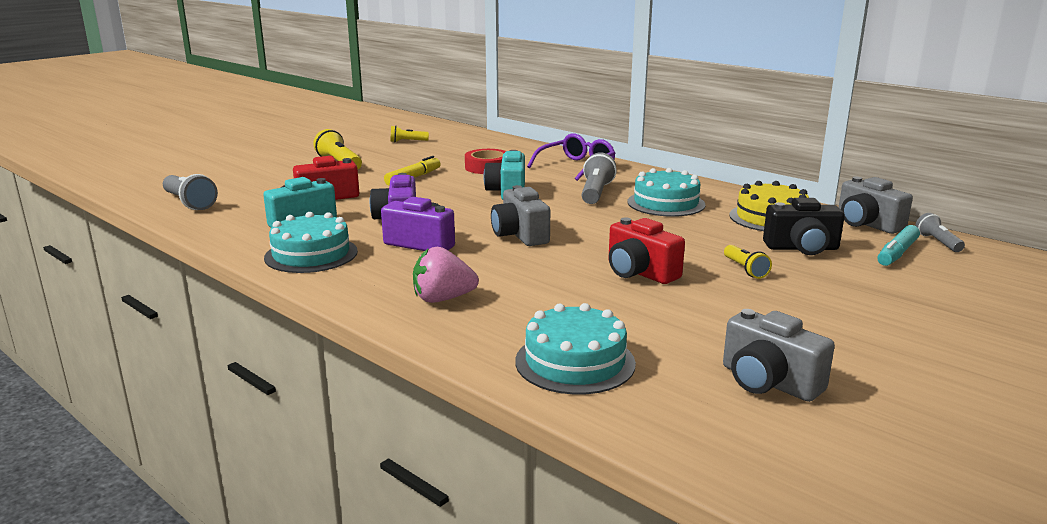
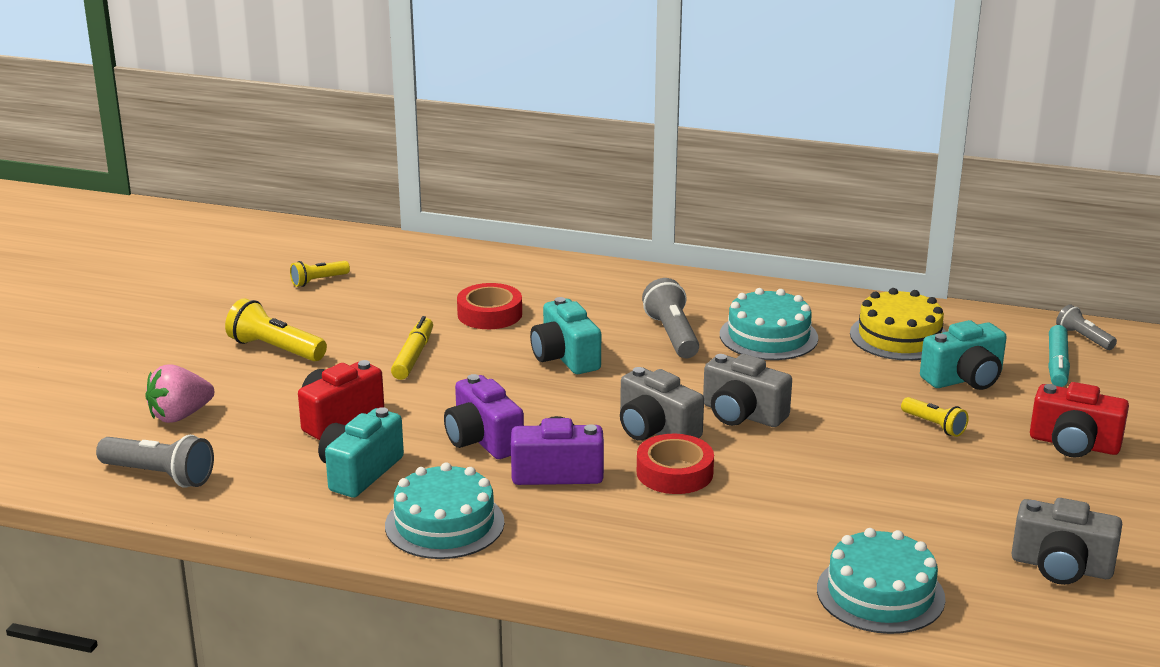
camera: 25 degrees left, 5 degrees up
pink strawberry [413,247,479,303] -> pink strawberry moved to [146,364,214,423]
purple glasses [527,133,615,181] -> none
red camera [609,217,685,284] -> red camera moved to [1030,382,1129,458]
black camera [763,198,845,255] -> turquoise camera [920,320,1007,390]
grey camera [839,176,913,234] -> grey camera moved to [703,354,792,427]
none -> red tape [637,434,714,494]

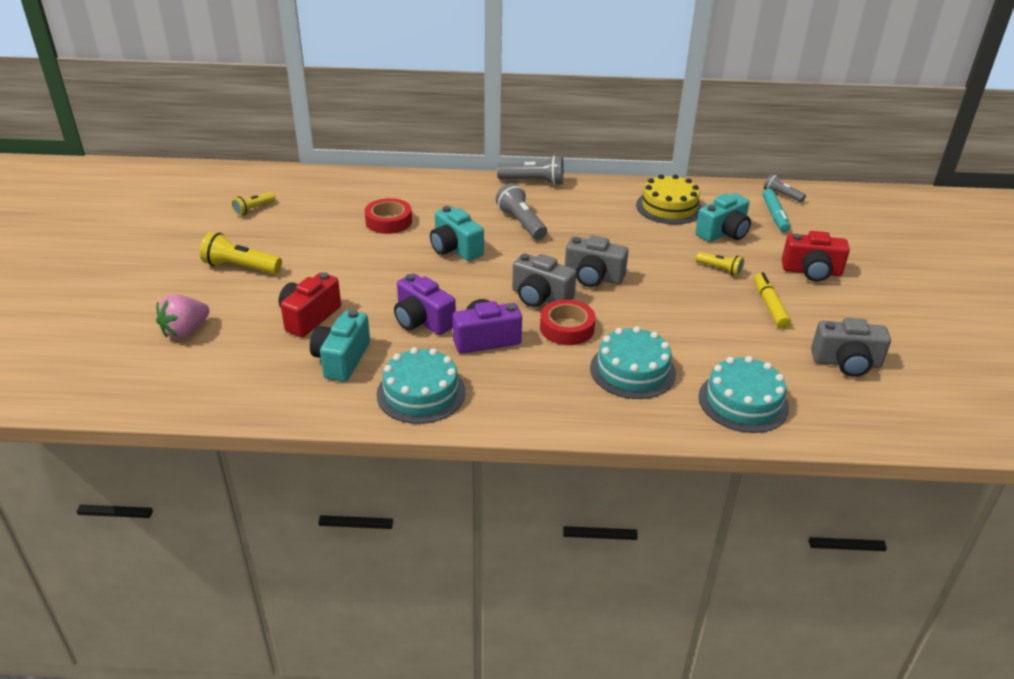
camera: 15 degrees left, 10 degrees up
grey flashlight [96,435,214,487] -> grey flashlight moved to [497,156,564,186]
yellow marker [391,316,433,380] -> yellow marker moved to [754,272,791,329]
turquoise cake [720,288,818,360] -> turquoise cake moved to [590,326,676,399]

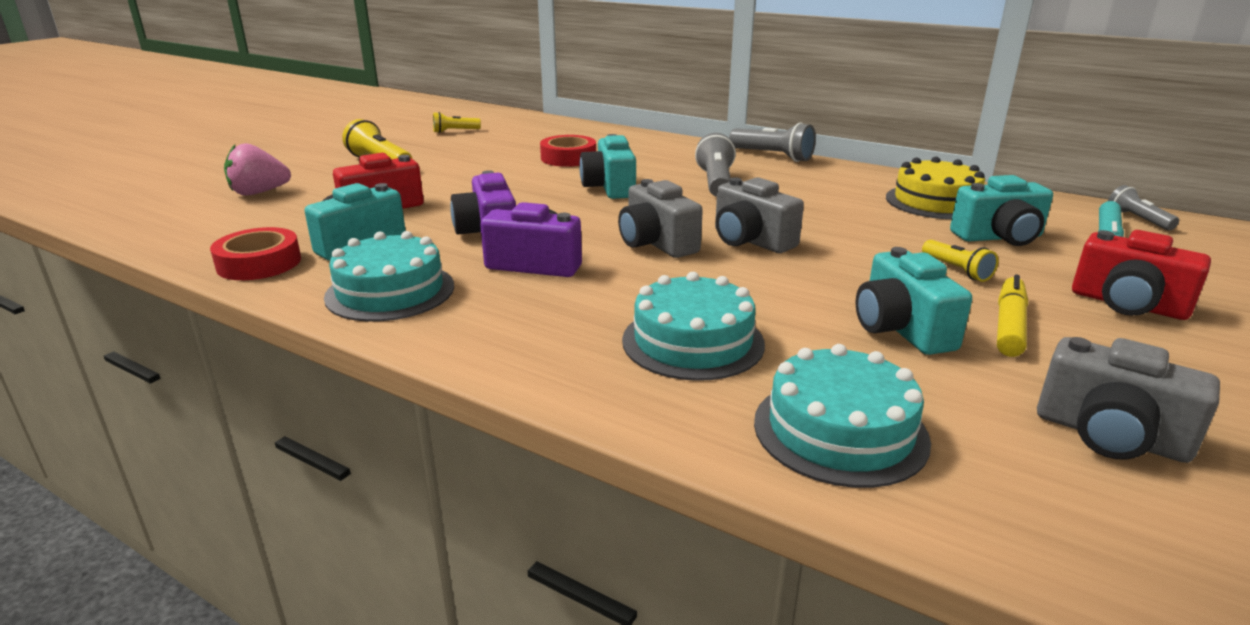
camera: 30 degrees right, 10 degrees down
red tape [540,300,596,345] -> red tape moved to [210,227,301,280]
none -> turquoise camera [855,247,972,355]

